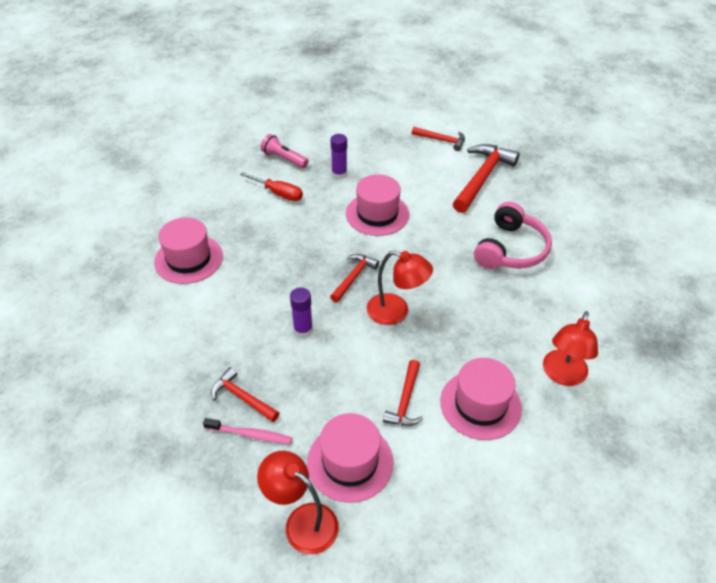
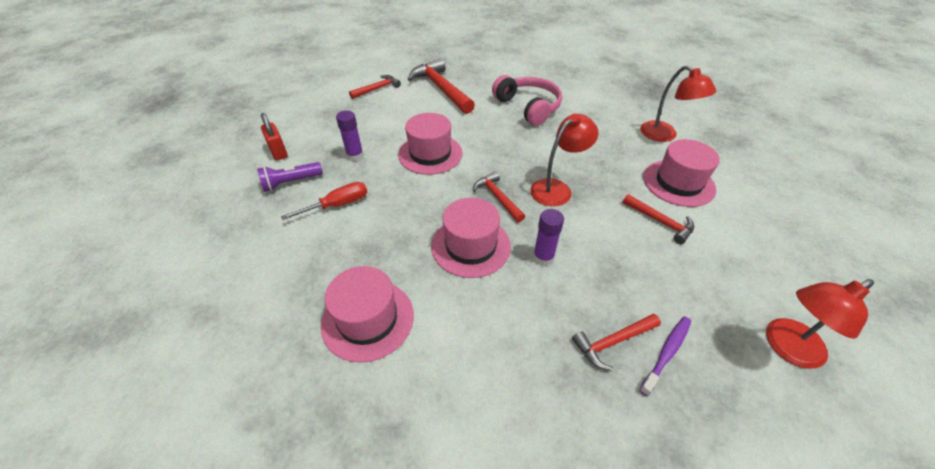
camera: 60 degrees left, 0 degrees up
pink toothbrush [203,418,292,444] -> purple toothbrush [639,316,691,396]
pink flashlight [261,134,309,168] -> purple flashlight [257,162,323,192]
pink hat [307,413,393,503] -> pink hat moved to [431,198,511,278]
none -> red padlock [261,113,288,160]

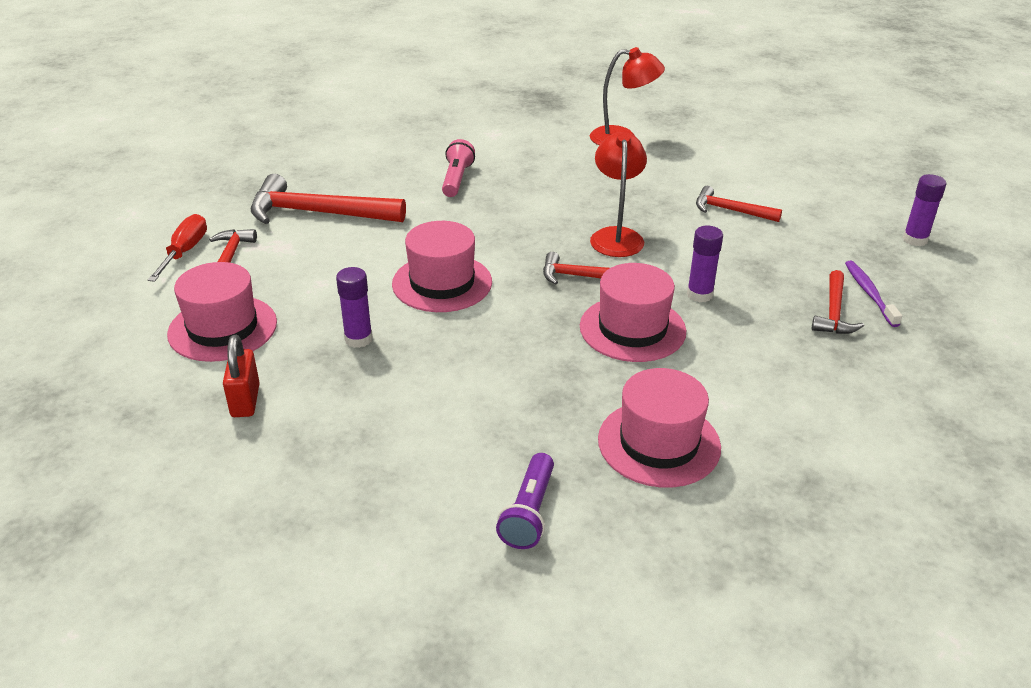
camera: 50 degrees left, 10 degrees down
purple flashlight [257,162,323,192] -> purple flashlight moved to [496,453,554,549]
red padlock [261,113,288,160] -> red padlock turned 75 degrees clockwise [223,335,260,417]
red screwdriver [281,182,367,220] -> red screwdriver moved to [148,214,207,282]
pink headphones [492,75,562,126] -> pink flashlight [442,139,475,197]
red hammer [623,194,694,244] -> red hammer turned 150 degrees counterclockwise [696,186,782,222]
pink hat [643,139,720,207] -> pink hat moved to [167,262,277,362]
red lamp [766,279,874,369] -> purple glue stick [903,174,946,246]

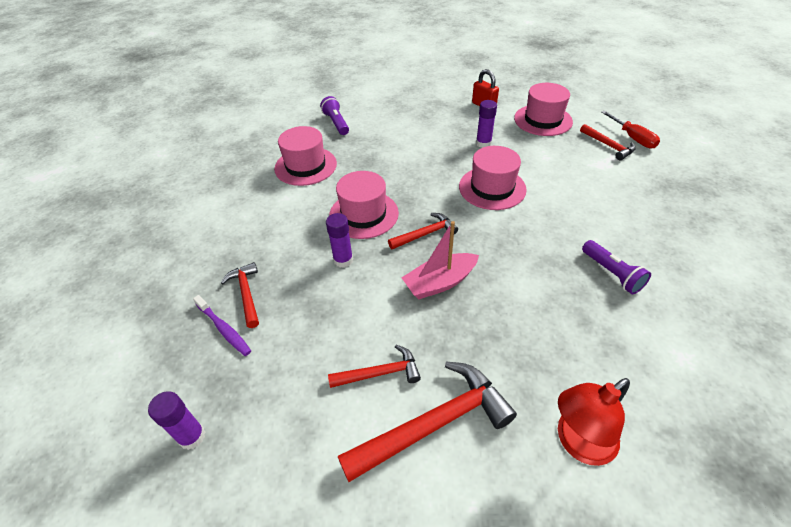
camera: 145 degrees right, 10 degrees up
red hammer [251,174,406,224] -> red hammer moved to [337,361,517,482]
pink flashlight [442,139,475,197] -> purple flashlight [582,240,651,294]
red lamp [590,132,647,257] -> pink boat [401,221,479,299]

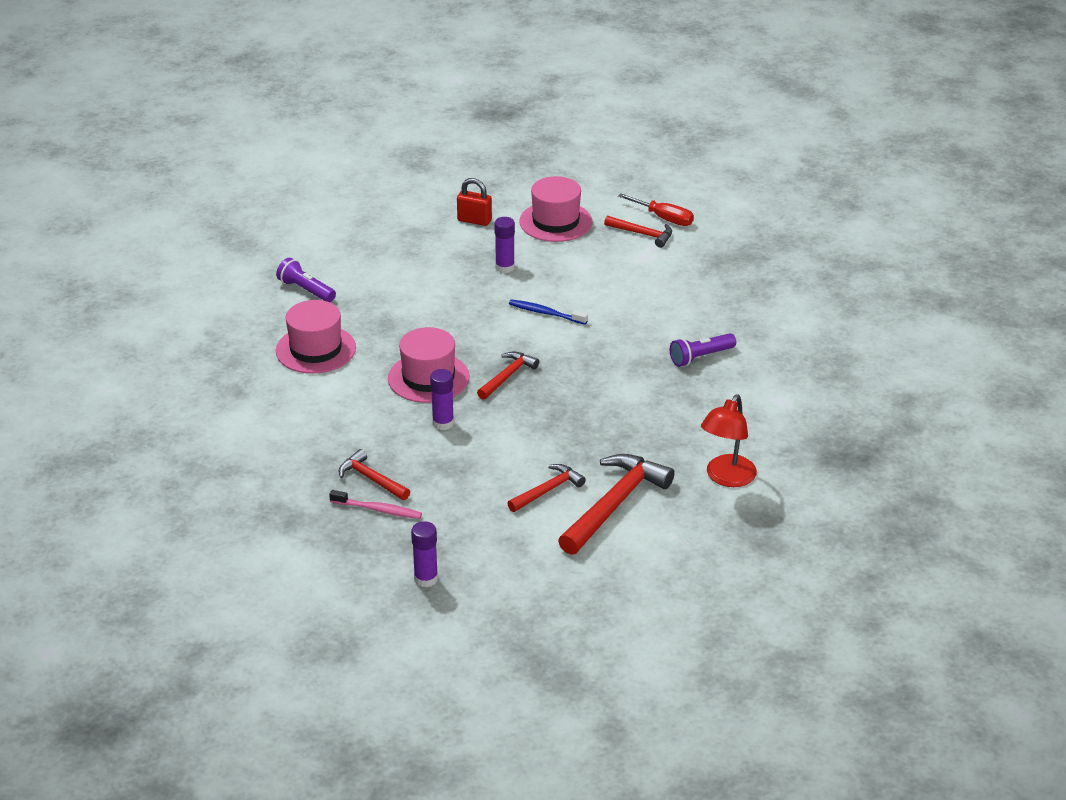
camera: 30 degrees left, 10 degrees down
purple toothbrush [193,295,251,356] -> pink toothbrush [329,490,422,519]
pink boat [401,221,479,299] -> none
pink hat [459,146,527,210] -> blue toothbrush [509,299,588,325]
purple flashlight [582,240,651,294] -> purple flashlight turned 120 degrees clockwise [670,333,736,367]

